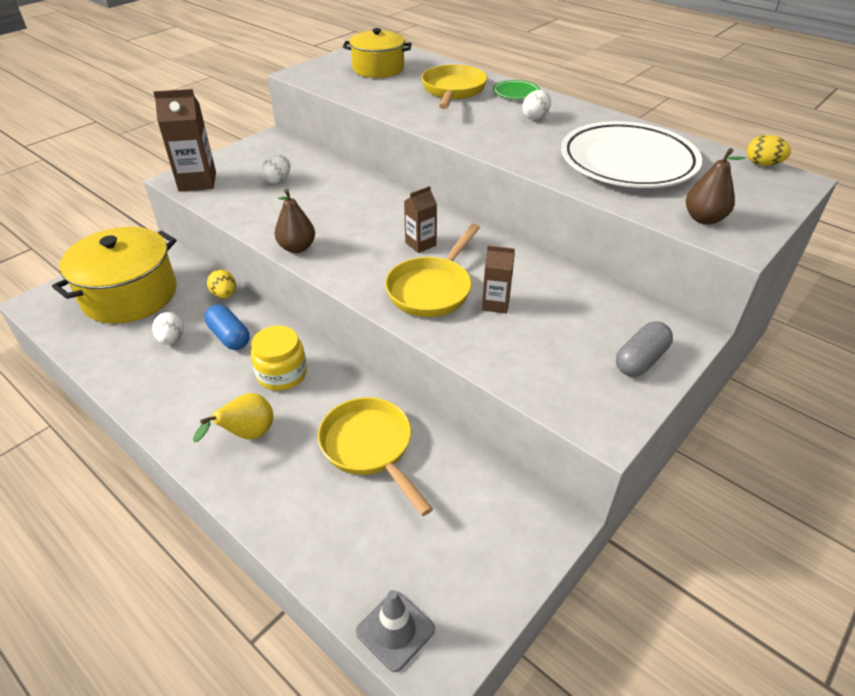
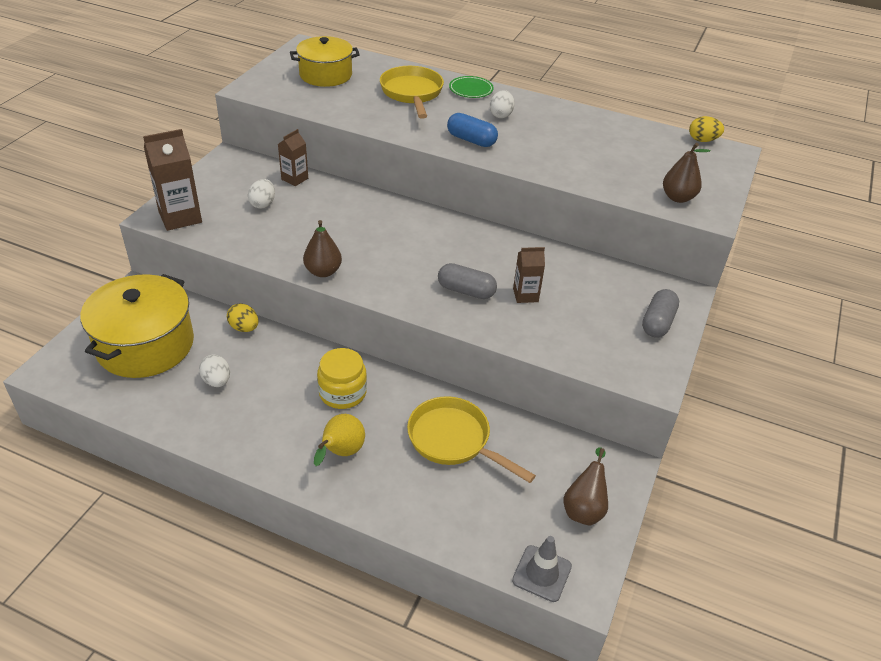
camera: 20 degrees left, 0 degrees up
blue capsule [205,305,250,350] -> blue capsule moved to [447,113,498,147]
yellow pan [385,224,480,317] -> grey capsule [438,263,497,299]
brown carton [404,186,437,253] -> brown carton moved to [278,129,308,186]
white plate [561,121,702,188] -> none
none -> brown pear [564,447,608,525]

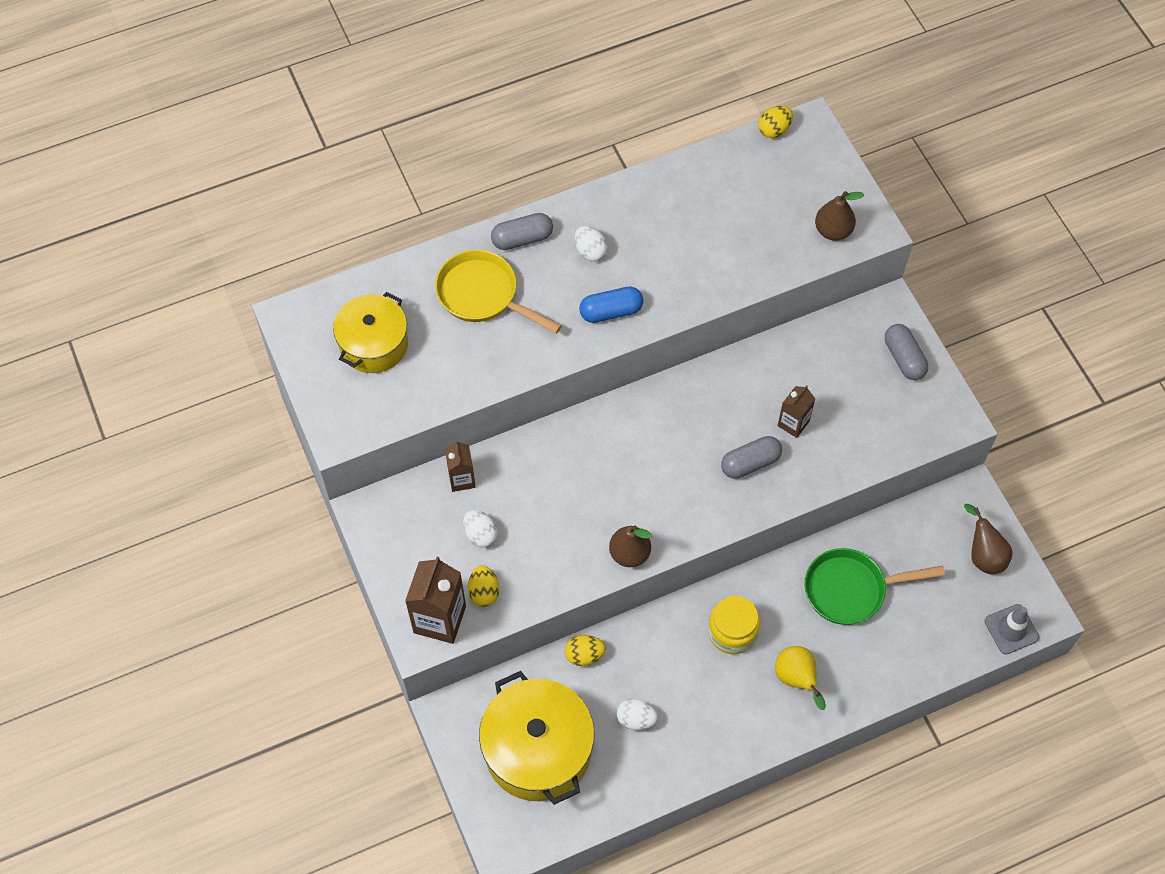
camera: 45 degrees left, 20 degrees up
yellow pan [407,396,536,483] -> green pan [804,548,945,625]
green plate [449,76,494,98] -> grey capsule [491,213,553,250]
none -> yellow egg [468,565,499,607]

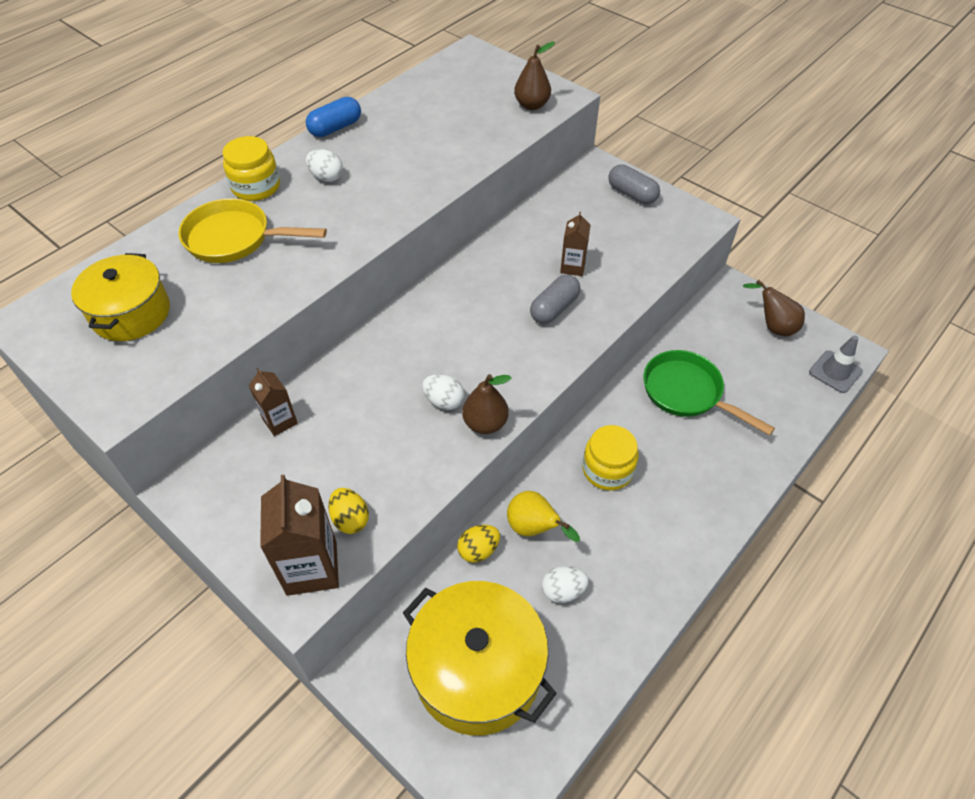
camera: 25 degrees left, 10 degrees down
white egg [463,510,498,548] -> white egg moved to [422,374,464,410]
grey capsule [491,213,553,250] -> yellow jar [223,136,280,201]
blue capsule [579,286,643,323] -> blue capsule moved to [306,97,361,137]
yellow egg [758,106,793,138] -> none
yellow pear [775,646,826,710] -> yellow pear moved to [507,491,580,542]
green pan [804,548,945,625] -> green pan turned 75 degrees clockwise [644,350,775,436]

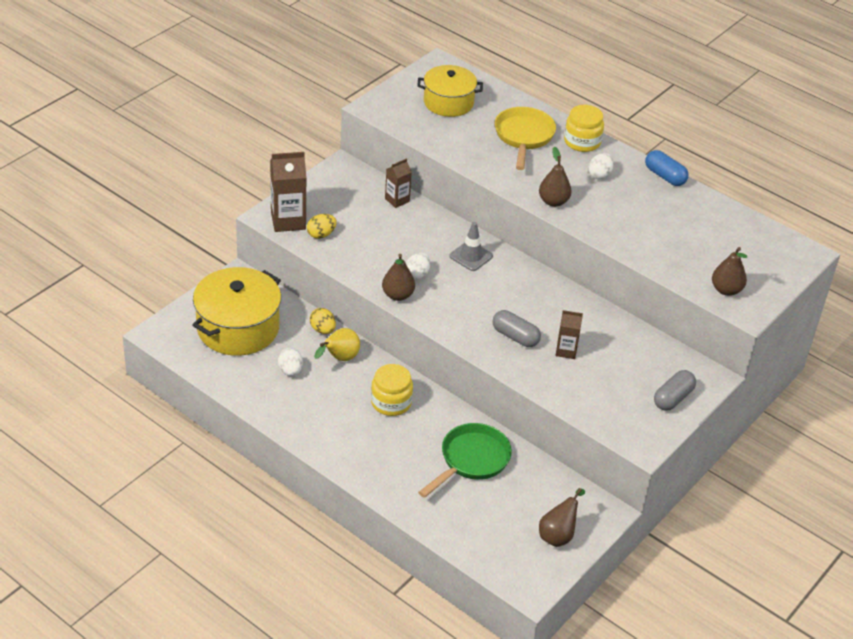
camera: 85 degrees right, 10 degrees down
grey traffic cone [809,336,863,393] -> grey traffic cone moved to [449,222,493,271]
none -> brown pear [539,147,572,207]

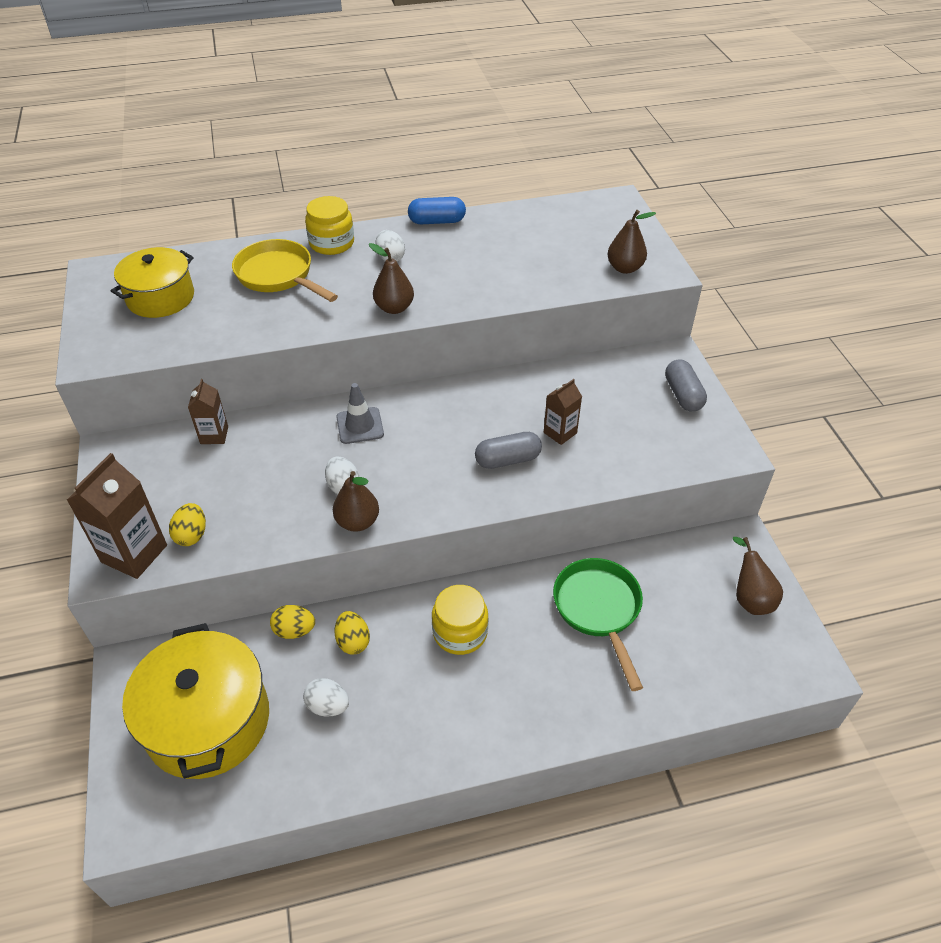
camera: 50 degrees left, 5 degrees up
yellow pear [314,328,360,361] -> yellow egg [334,611,370,655]

